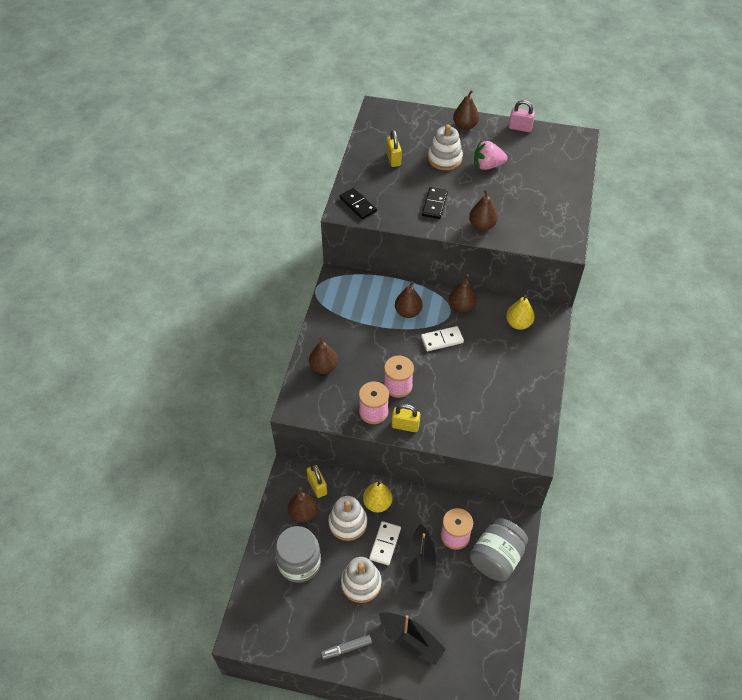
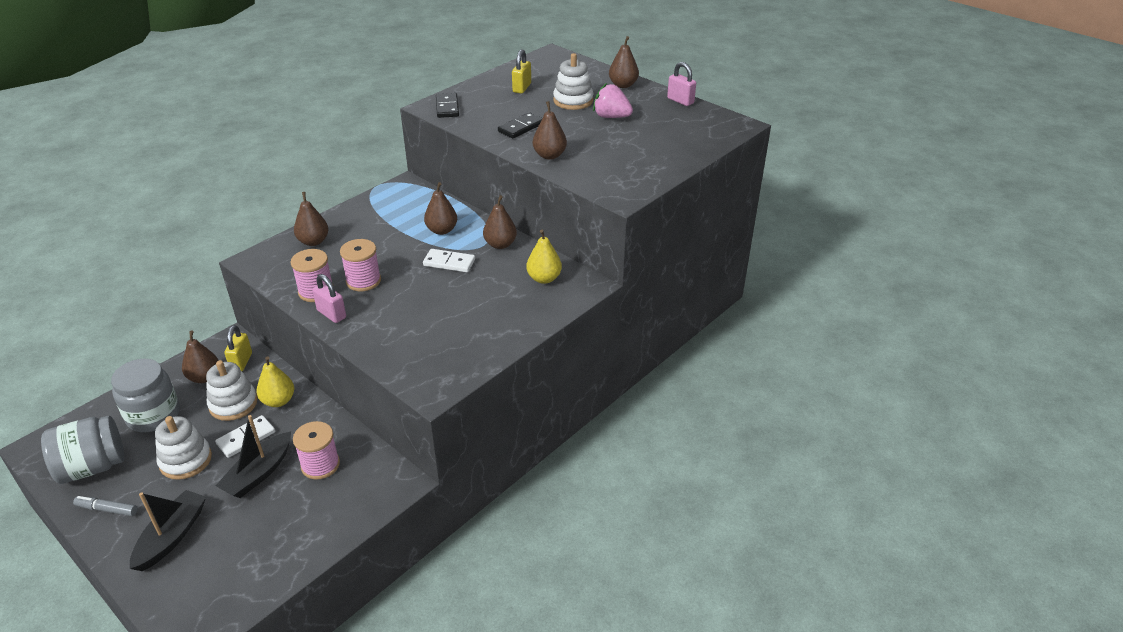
camera: 30 degrees right, 15 degrees down
black boat [379,612,446,665] -> black boat turned 135 degrees counterclockwise [130,490,206,571]
yellow padlock [392,404,420,432] -> pink padlock [312,274,346,323]
grey jar [470,518,528,581] -> grey jar moved to [41,416,124,484]

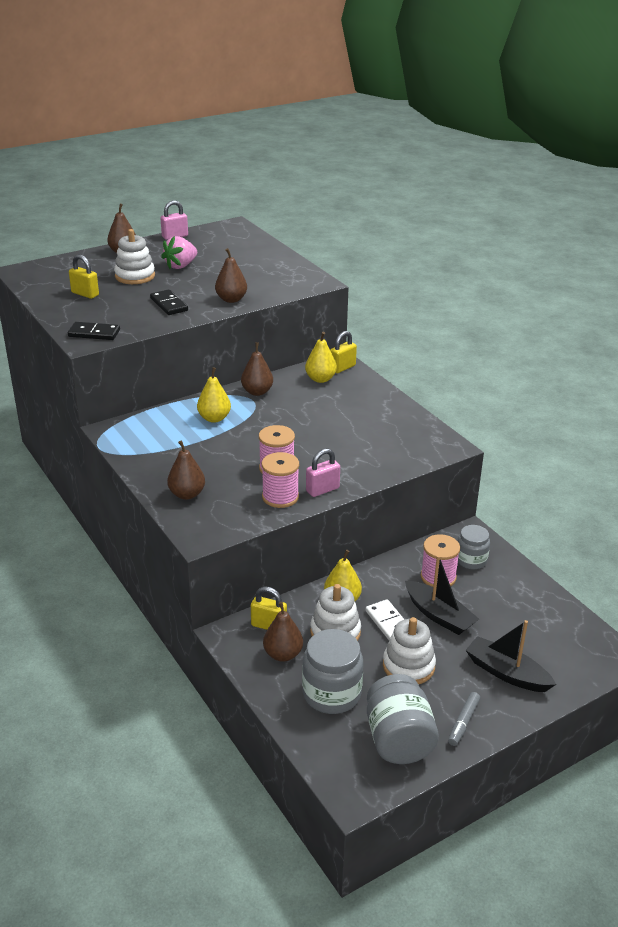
camera: 75 degrees left, 5 degrees down
white domino [423,249,475,272] -> none
brown pear [424,182,457,235] -> yellow pear [197,367,231,423]
none -> yellow padlock [330,331,357,373]
none -> grey jar [458,525,490,570]

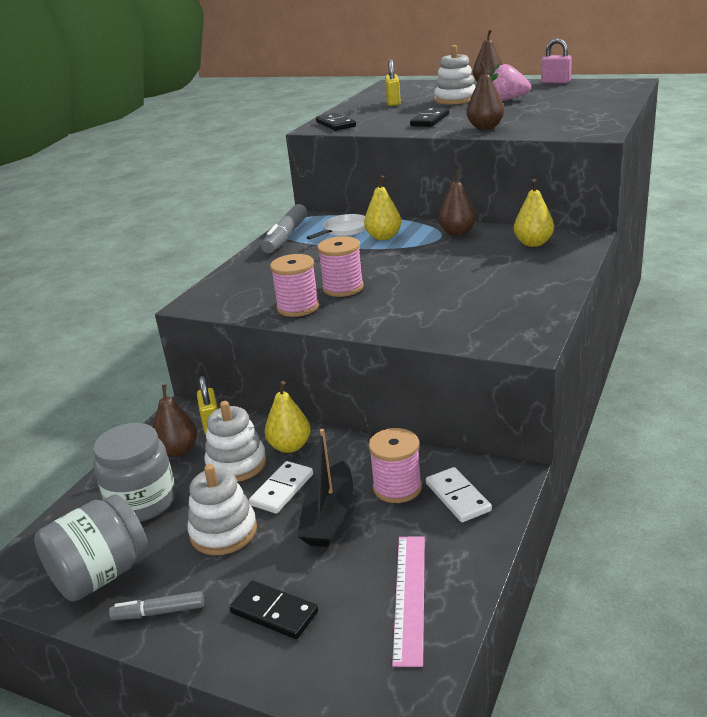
camera: 60 degrees right, 5 degrees down
brown pear [167,440,205,500] -> none
pink padlock [306,448,340,497] -> none
yellow padlock [330,331,357,373] -> none
grey jar [458,525,490,570] -> white domino [426,467,492,522]
black boat [466,620,556,692] -> black domino [229,581,318,639]
none -> grey marker [261,204,307,253]
none -> white pan [306,214,366,240]
none -> pink ruler [392,536,425,667]

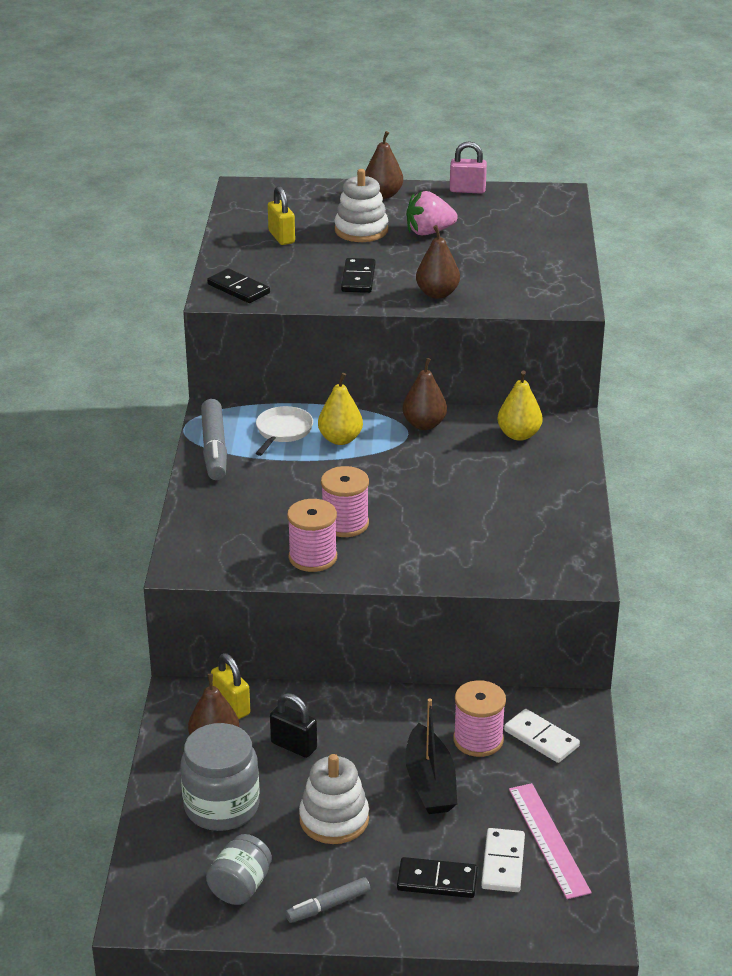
camera: 25 degrees left, 5 degrees up
grey jar [34,494,148,602] -> grey jar [206,834,272,905], size x0.63
white stacking toy [205,401,267,482] -> black padlock [270,693,317,758]
white domino [249,461,313,514] -> white domino moved to [481,828,525,892]
yellow pear [265,381,311,453] -> none

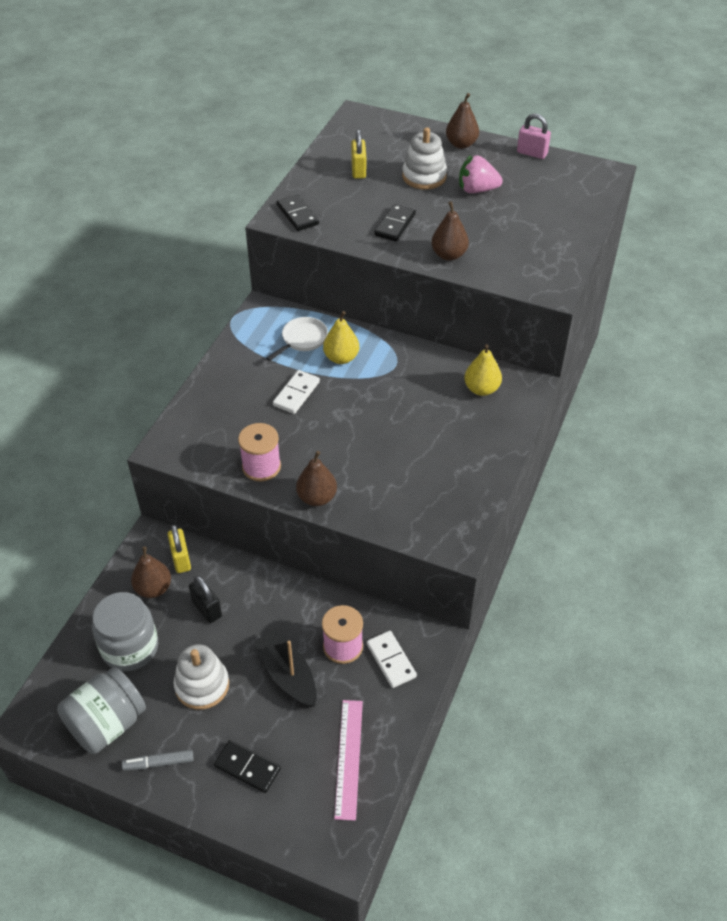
camera: 20 degrees right, 15 degrees up
grey marker [201,399,227,480] -> none
grey jar [206,834,272,905] -> grey jar [57,667,146,754], size x1.59
pink spool [321,466,369,537] -> none
brown pear [402,358,447,430] -> brown pear moved to [296,451,337,506]
black boat [405,698,457,814] -> black boat turned 135 degrees clockwise [254,629,317,707]
white domino [481,828,525,892] -> white domino moved to [273,370,320,414]

